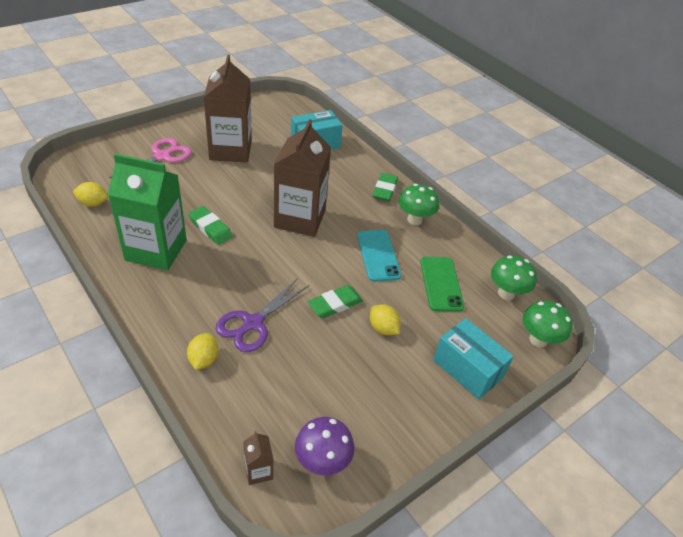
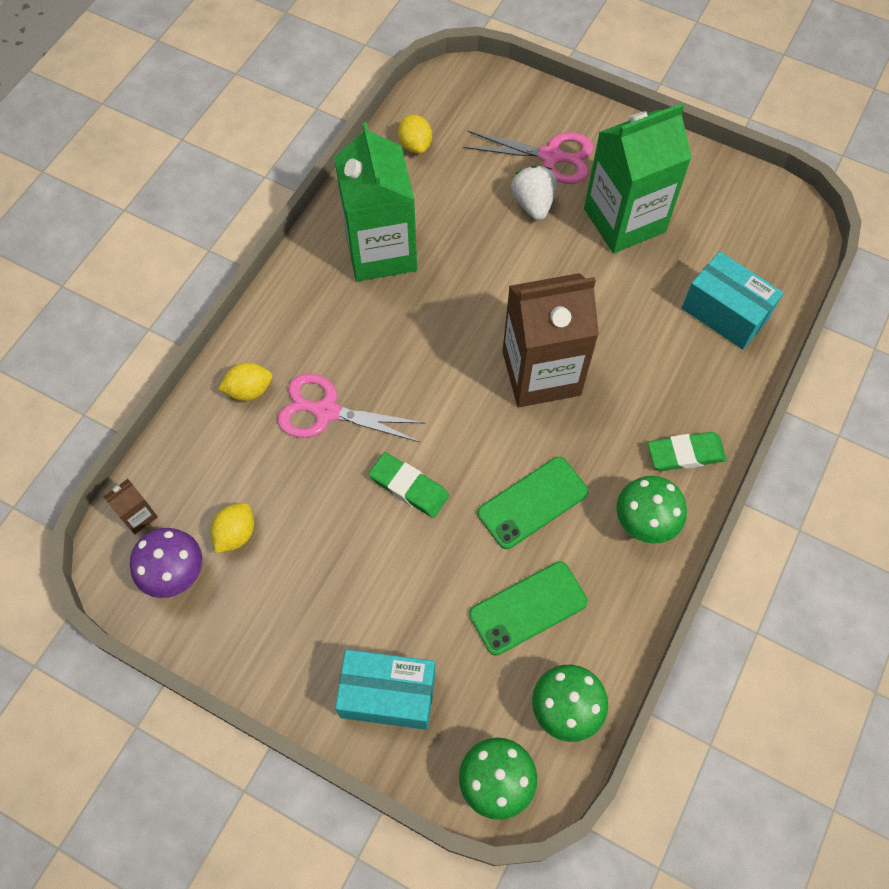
camera: 70 degrees right, 20 degrees up
green eraser [188,206,233,245] -> none
brown carton [204,55,252,163] -> green carton [584,103,692,253]
purple scissors [216,279,309,352] -> pink scissors [277,373,425,442]
turquoise phone [357,230,402,282] -> green phone [478,457,588,549]
yellow lemon [370,304,401,335] -> yellow lemon moved to [211,503,254,553]
turquoise box [433,318,514,399] -> turquoise box turned 75 degrees clockwise [335,649,435,730]
none -> white strawberry [511,165,557,220]

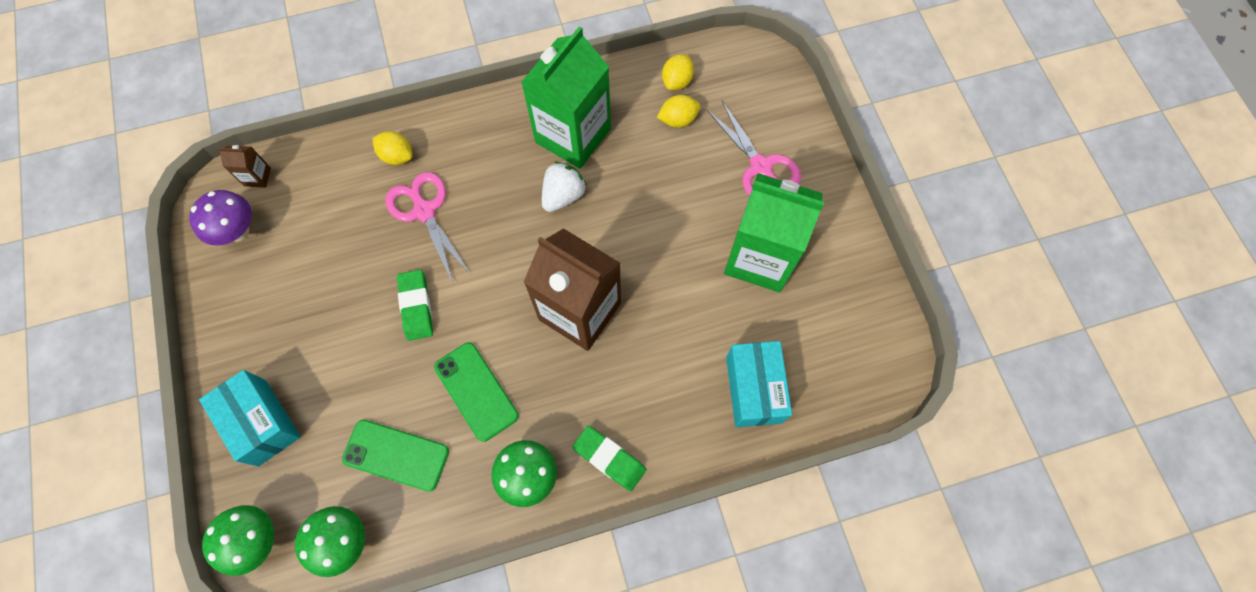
camera: 45 degrees right, 5 degrees up
yellow lemon [211,503,254,553] -> yellow lemon moved to [657,95,701,128]
green phone [478,457,588,549] -> green phone turned 45 degrees clockwise [434,342,519,442]
white strawberry [511,165,557,220] -> white strawberry moved to [542,162,587,212]

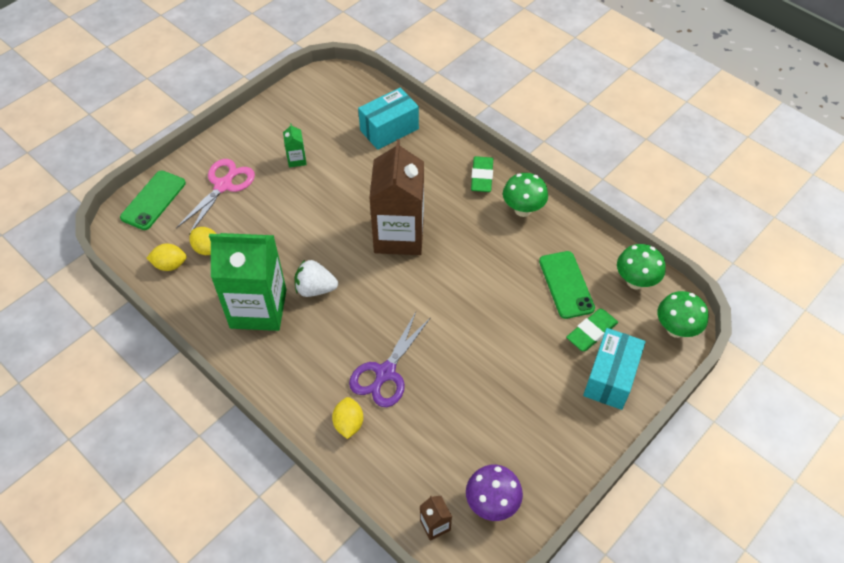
camera: 120 degrees left, 15 degrees down
pink scissors [385,172,470,283] -> purple scissors [349,312,431,407]
green eraser [397,270,433,341] -> green eraser moved to [566,309,618,351]
green phone [434,342,519,442] -> green phone moved to [120,171,186,230]
green carton [724,173,824,292] -> green carton [283,123,307,167], size x0.40

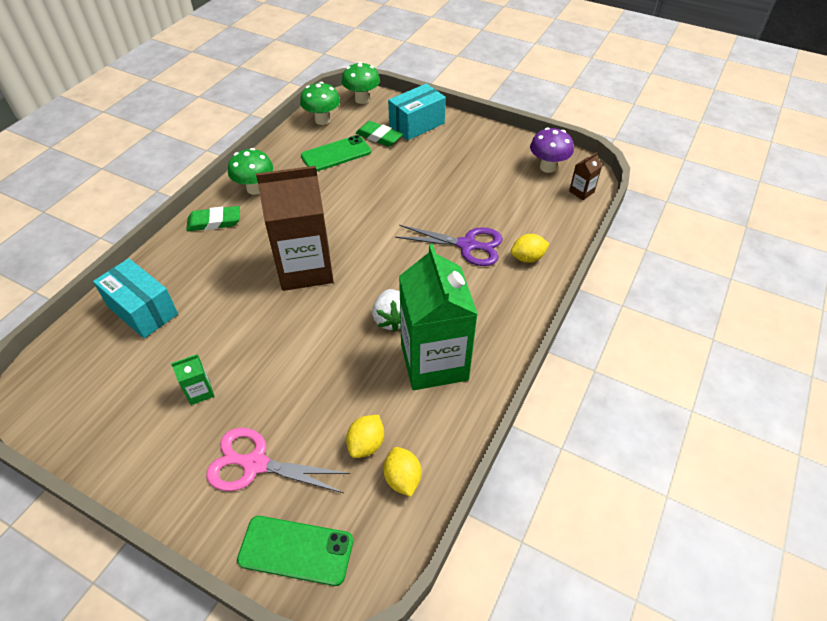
camera: 105 degrees left, 5 degrees down
turquoise box [583,328,646,410] -> turquoise box turned 45 degrees counterclockwise [388,84,446,140]

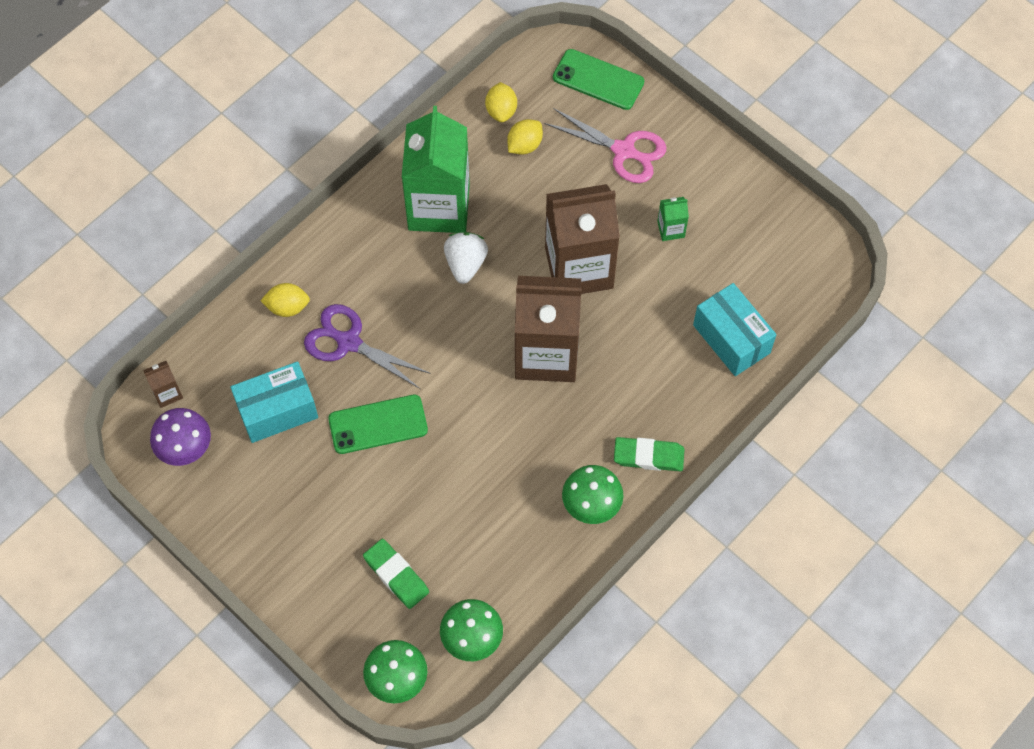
camera: 165 degrees left, 15 degrees up
green phone [301,135,371,171] -> green phone moved to [328,395,428,454]
turquoise box [388,84,446,140] -> turquoise box moved to [230,361,318,443]
none -> brown carton [545,184,620,294]

